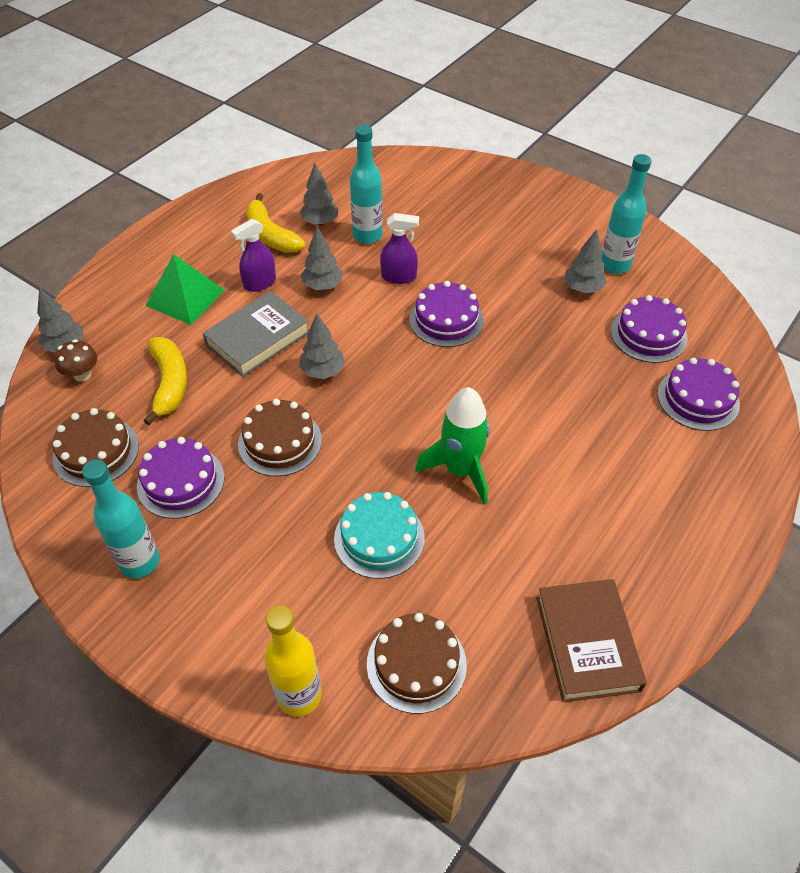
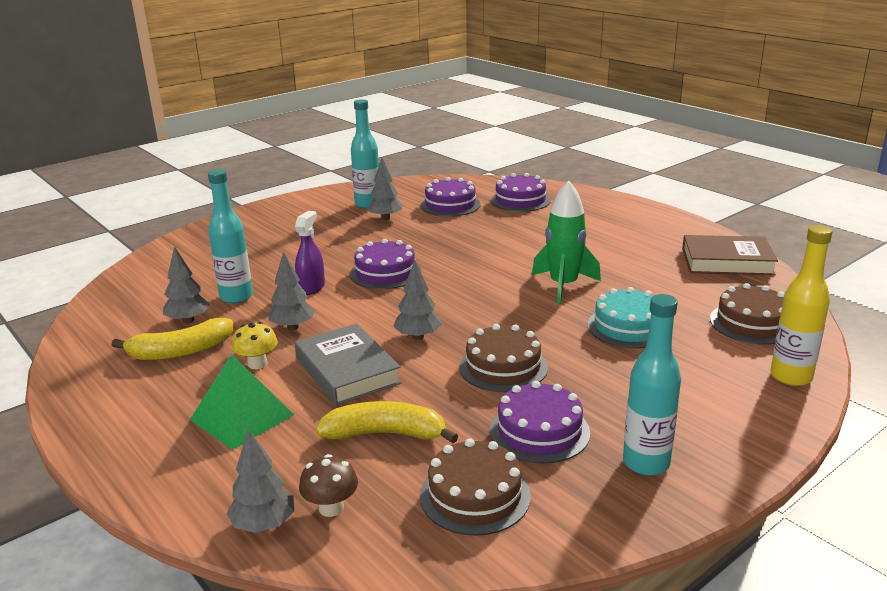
camera: 75 degrees left, 25 degrees down
purple spray bottle [231,219,276,292] -> yellow mushroom [232,322,278,369]

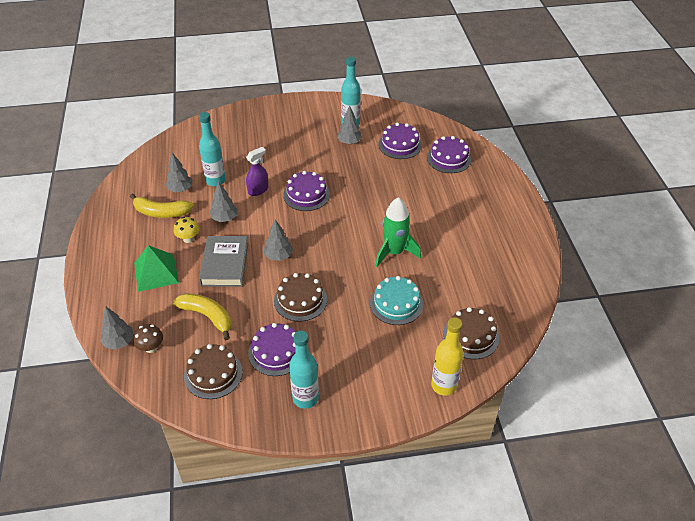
camera: 30 degrees right, 20 degrees up
brown book [682,235,778,276] -> none

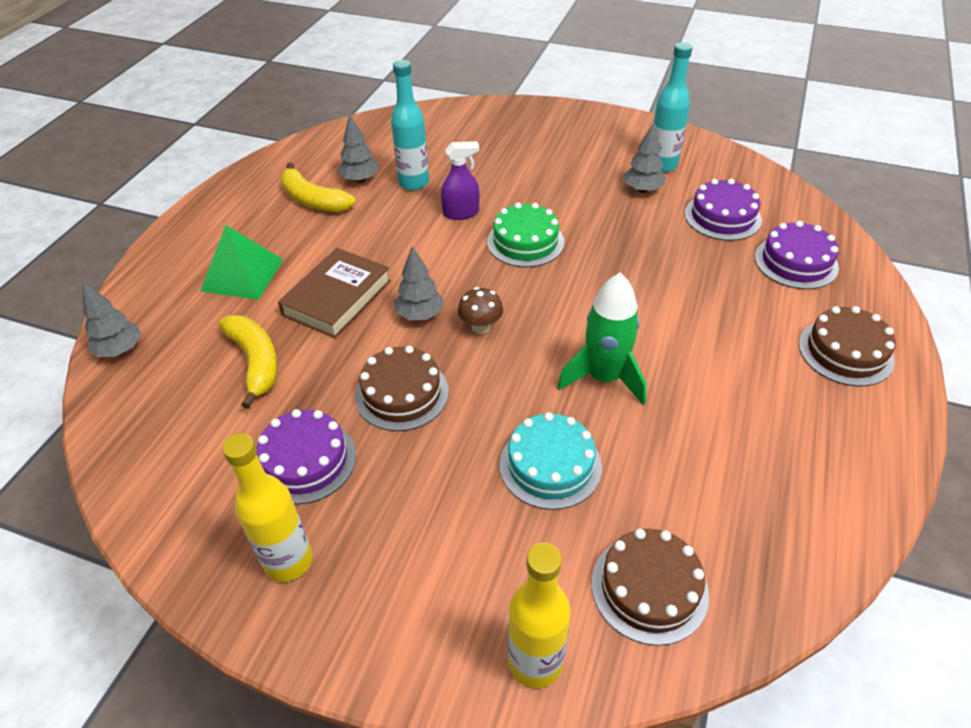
camera: 30 degrees right, 0 degrees up
brown mushroom [133,324,163,353] -> brown mushroom moved to [458,287,503,334]
yellow mushroom [174,217,200,243] -> none
brown cake [184,344,243,399] -> brown cake moved to [799,306,896,386]
grey book [199,236,248,287] -> brown book [278,248,391,338]
grey tree [210,181,238,222] -> none
purple cake [283,171,330,211] -> green cake [487,202,564,267]
turquoise bottle [289,330,319,409] -> yellow bottle [222,433,312,582]

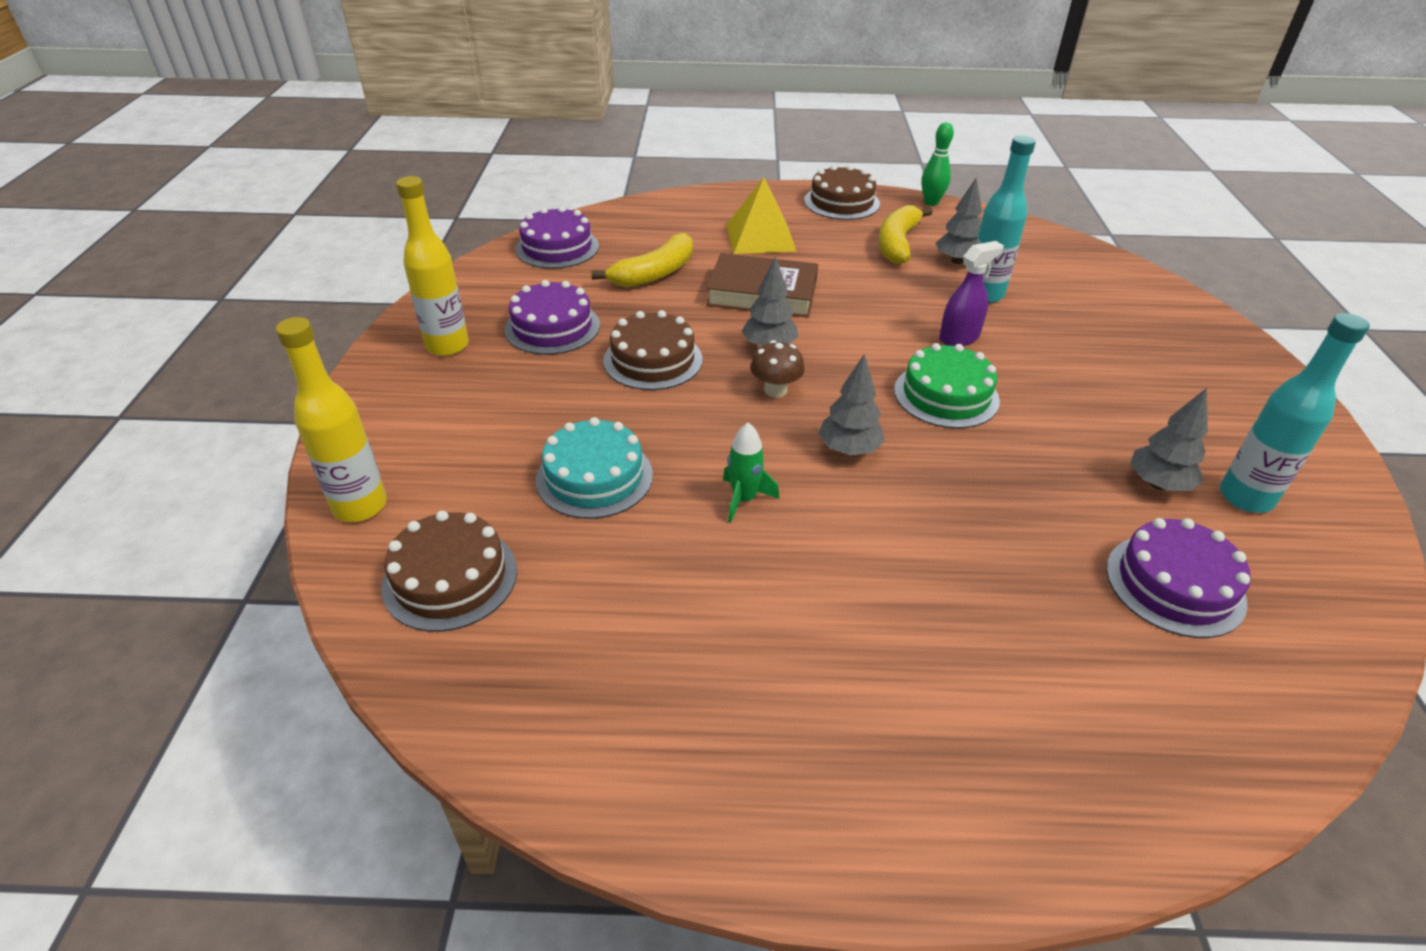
camera: 70 degrees right, 5 degrees down
grey tree [83,282,141,357] -> grey tree moved to [818,354,885,455]
green pyramid [200,225,283,300] -> yellow pyramid [726,177,797,254]
purple spray bottle [441,141,480,220] -> purple spray bottle turned 90 degrees counterclockwise [939,241,1004,346]
green rocket [557,273,647,405] -> green rocket [723,423,779,523], size x0.56
purple cake [755,221,839,289] -> purple cake moved to [515,206,599,269]
brown cake [799,306,896,386] -> brown cake moved to [804,165,880,220]
none -> green bowling pin [921,122,954,206]

